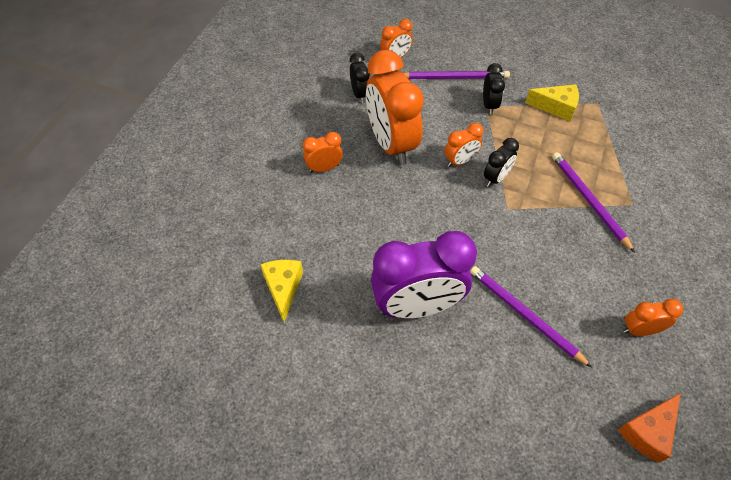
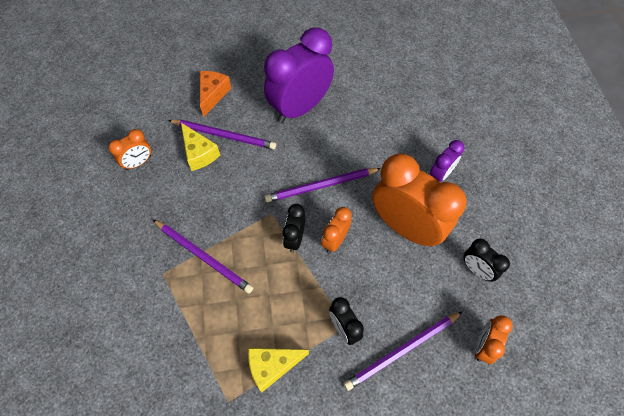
camera: 150 degrees right, 5 degrees up
yellow cheese [260,260,303,322] -> yellow cheese moved to [181,123,220,171]
orange clock [303,132,343,173] -> purple clock [430,140,464,182]
orange cheese [618,393,681,463] -> orange cheese moved to [200,71,232,117]
none -> purple pencil [265,168,381,202]

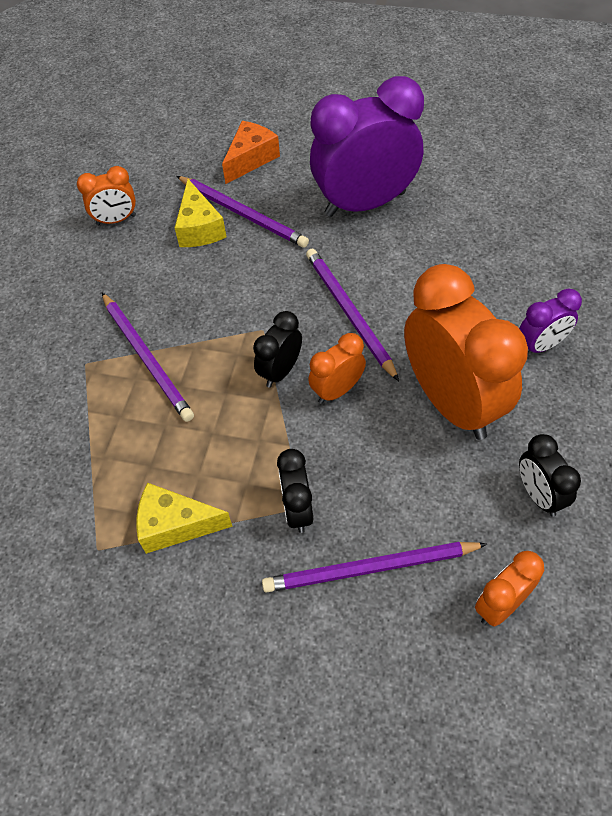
camera: 25 degrees right, 5 degrees down
purple pencil [265,168,381,202] -> purple pencil turned 60 degrees clockwise [306,248,399,381]

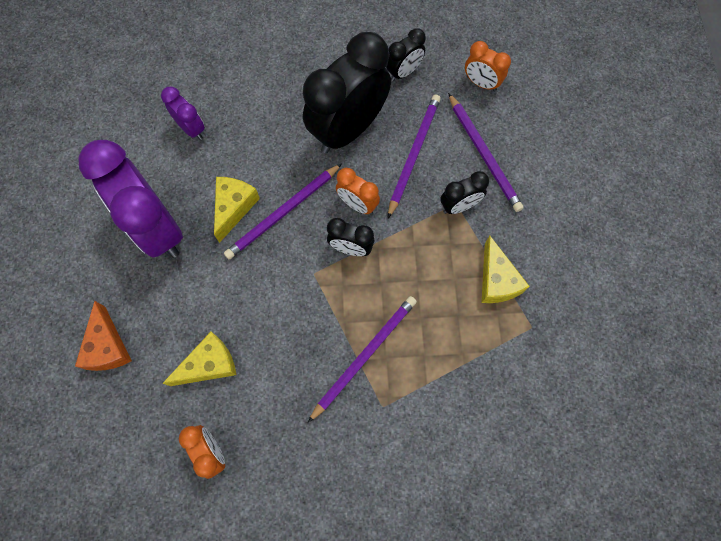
camera: 110 degrees left, 15 degrees up
purple pencil [177,176,309,248] -> purple pencil moved to [388,94,441,218]
orange cheese [222,121,280,184] -> orange cheese turned 120 degrees counterclockwise [75,301,132,371]
orange clock [404,264,528,440] -> black clock [303,32,391,153]
purple clock [519,289,582,353] -> purple clock moved to [161,87,205,140]
none -> yellow cheese [214,177,260,243]

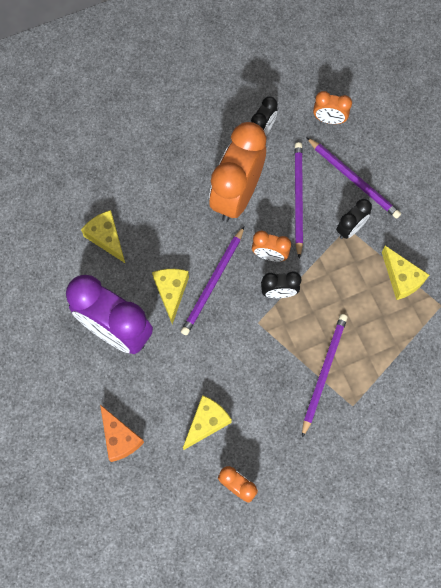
camera: 20 degrees left, 0 degrees up
purple clock [161,87,205,140] -> yellow cheese [81,210,125,263]
black clock [303,32,391,153] -> orange clock [209,122,267,222]

